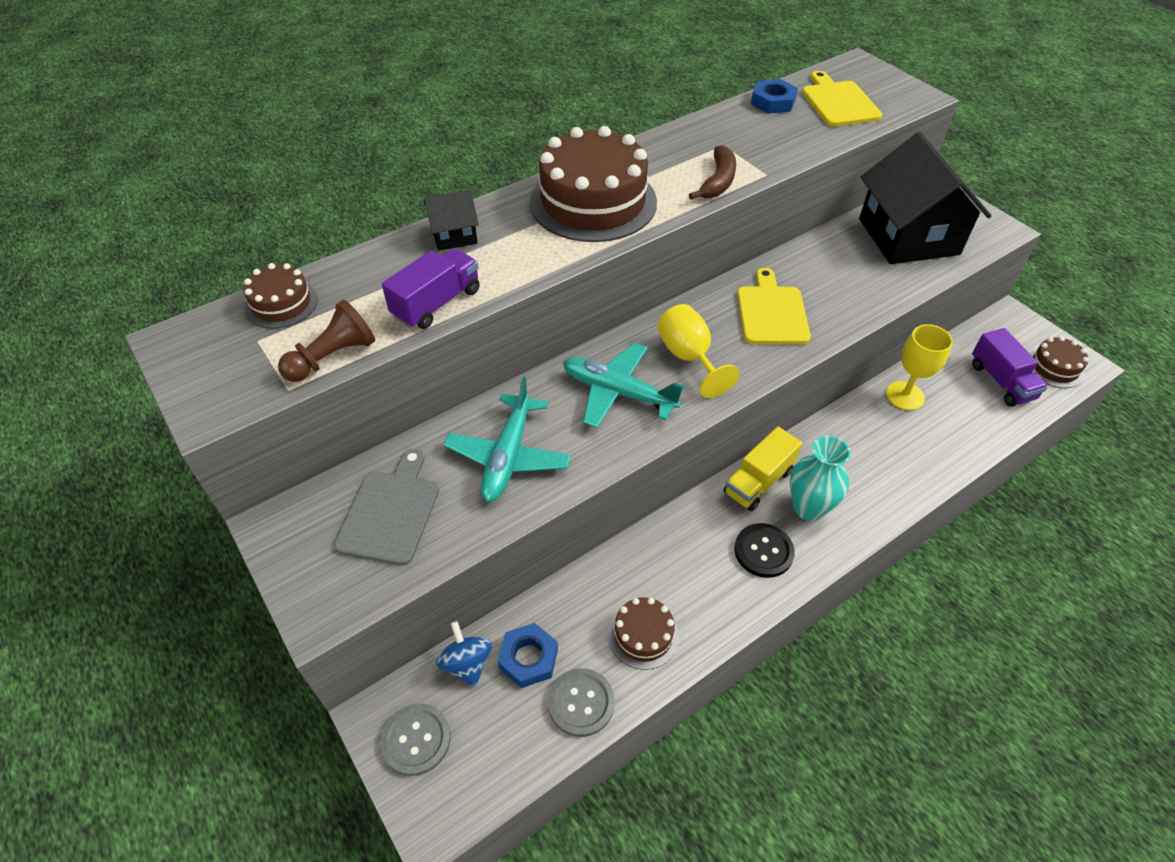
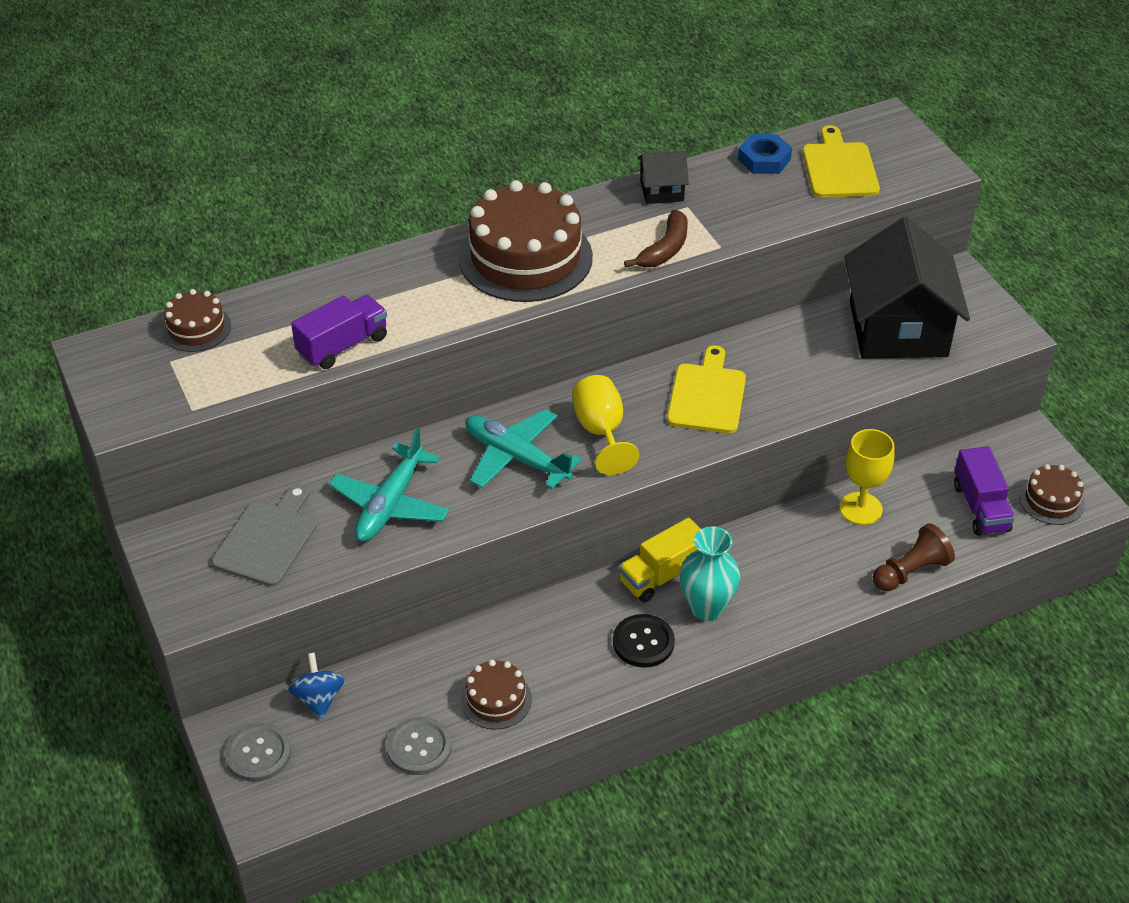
camera: 10 degrees right, 5 degrees down
brown pawn [278,300,375,382] -> brown pawn moved to [873,523,955,591]
black house [424,190,479,251] -> black house moved to [638,151,689,204]
blue nut [497,623,558,688] -> none

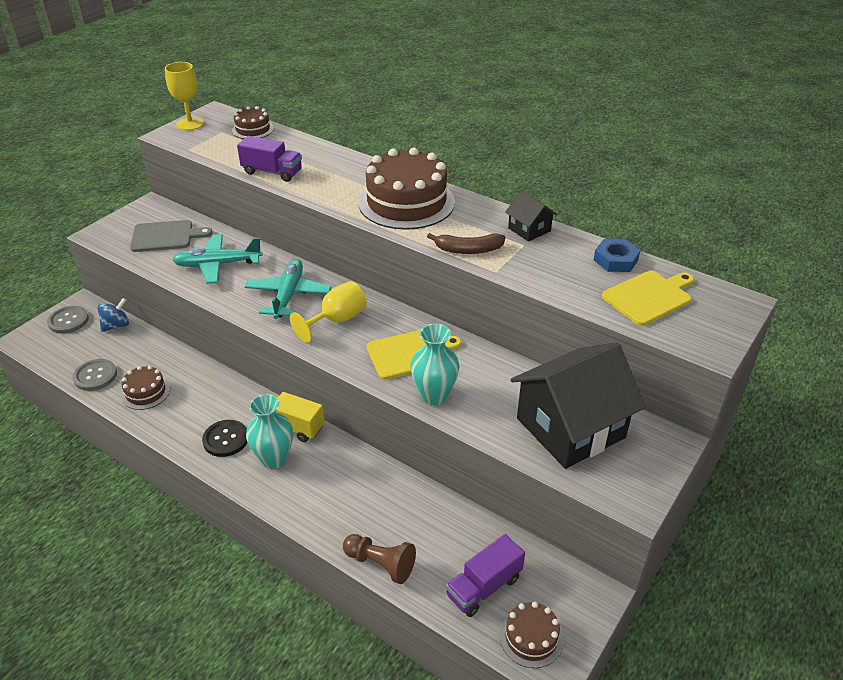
camera: 60 degrees right, 5 degrees down
yellow goblet [840,429,894,525] -> yellow goblet moved to [165,62,204,131]
none -> turquoise vase [410,323,460,405]

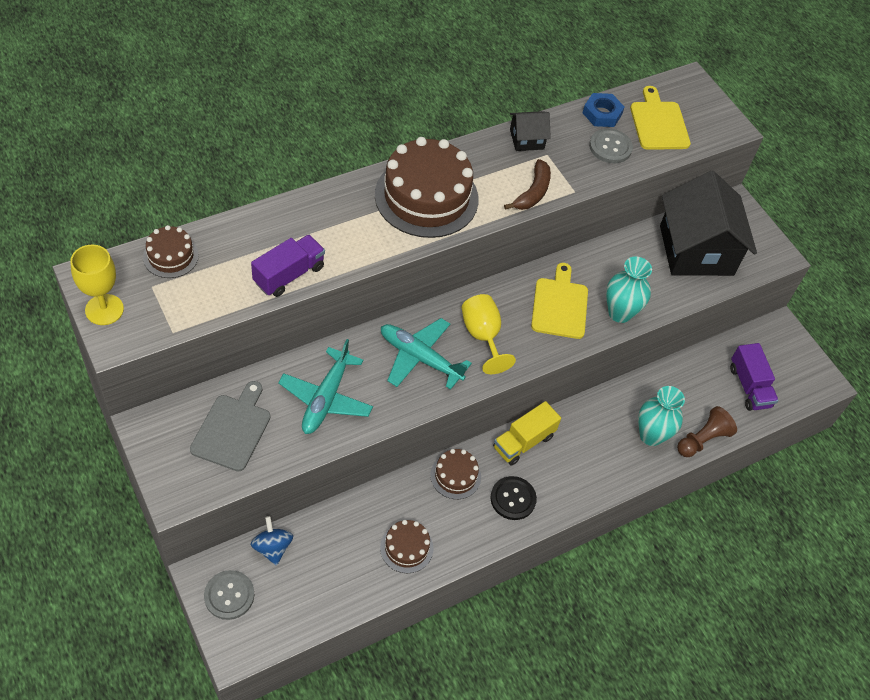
camera: 70 degrees left, 15 degrees up
grey button [73,359,117,391] -> grey button moved to [589,128,633,163]
turquoise vase [246,394,293,469] -> turquoise vase moved to [638,386,685,446]
brown cake [500,602,563,668] -> brown cake moved to [430,449,481,499]

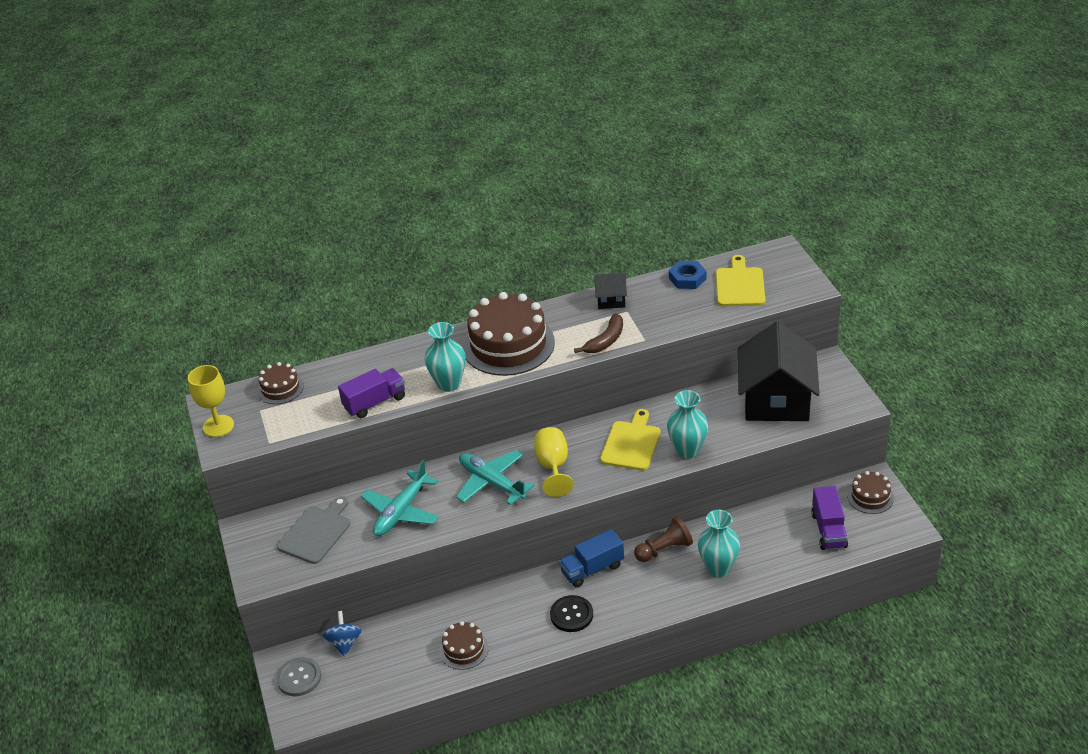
camera: 20 degrees right, 15 degrees down
brown cake [430,449,481,499] -> brown cake moved to [847,471,894,514]
yellow truck [493,401,561,466] -> blue truck [559,529,624,587]
grey button [589,128,633,163] -> none
brown pawn [677,406,737,457] -> brown pawn moved to [634,516,693,562]
none -> turquoise vase [425,322,466,392]

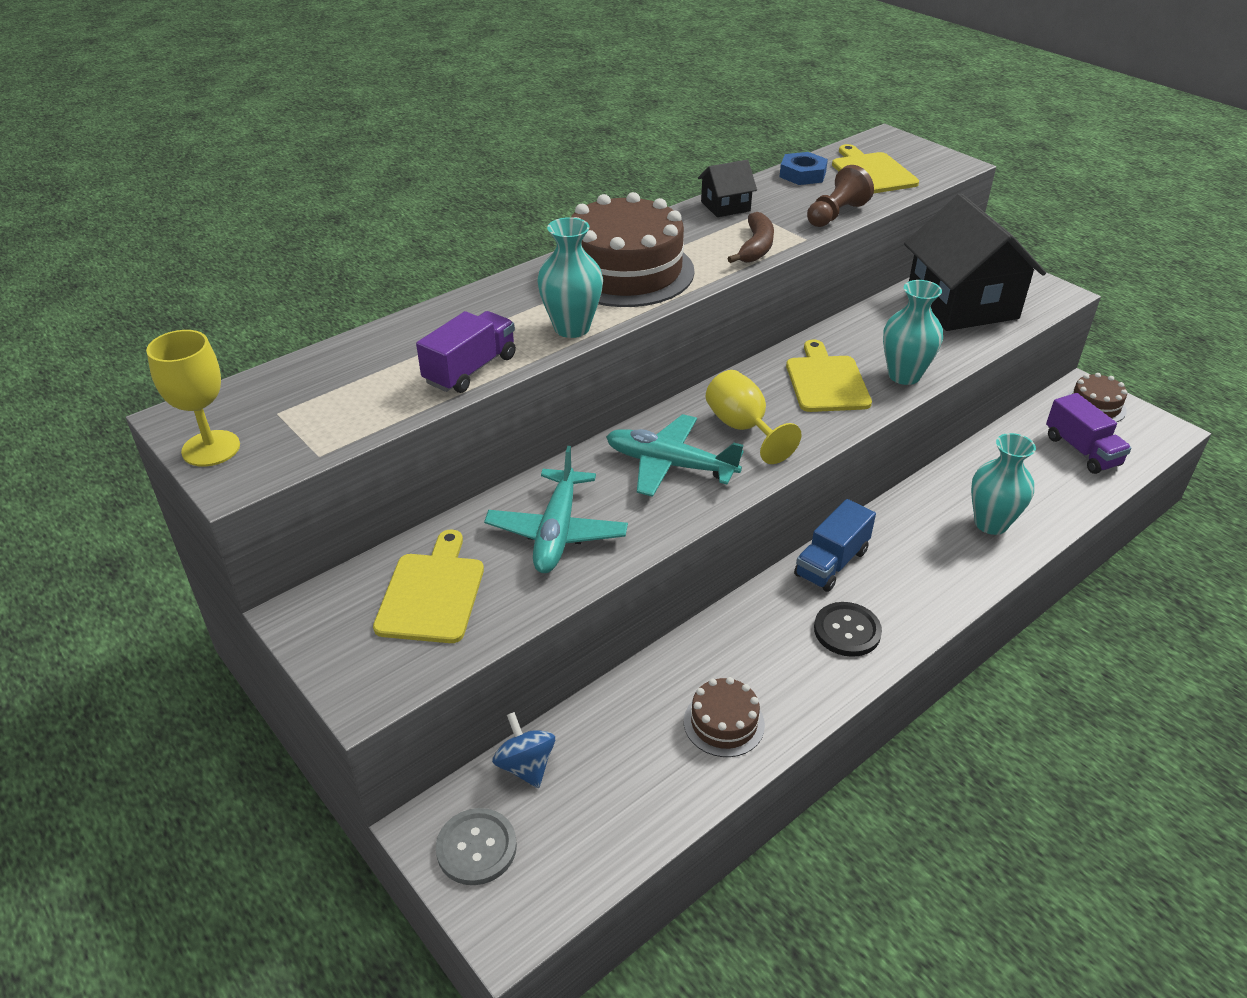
camera: 25 degrees left, 0 degrees up
brown cake [257,362,304,404] -> none
grey cutting board [277,496,350,564] -> yellow cutting board [373,530,484,643]
brown pawn [634,516,693,562] -> brown pawn moved to [807,165,874,227]

